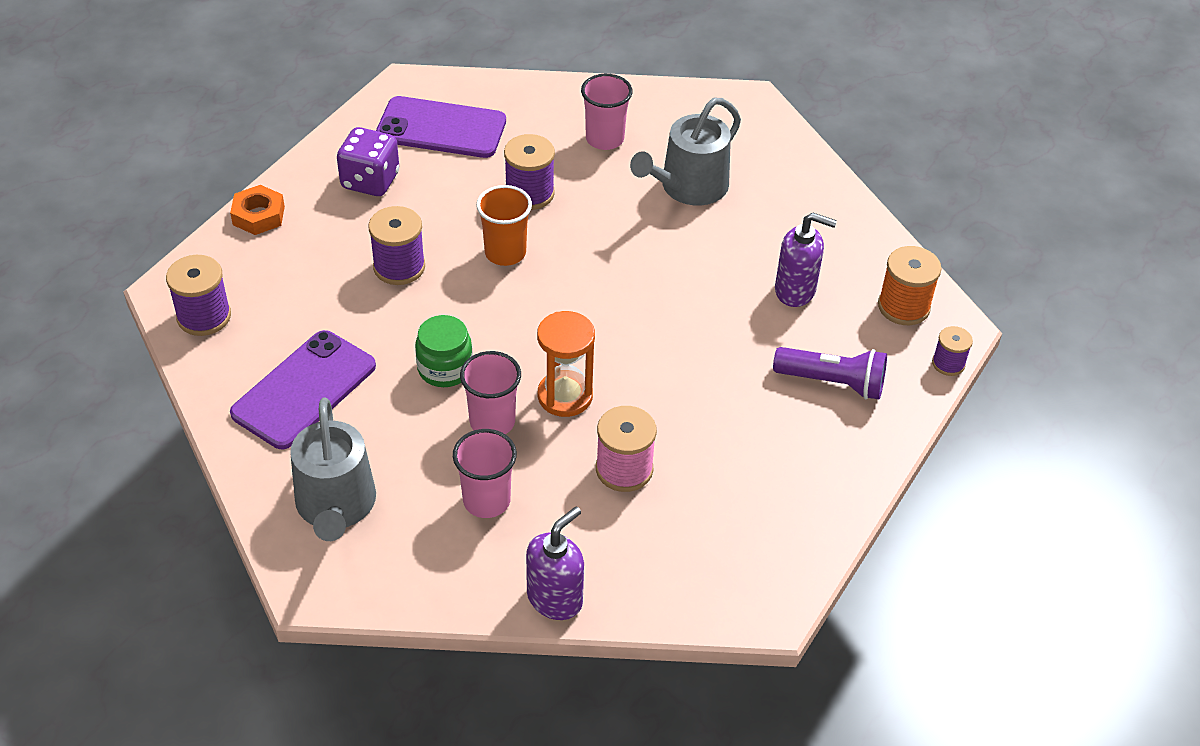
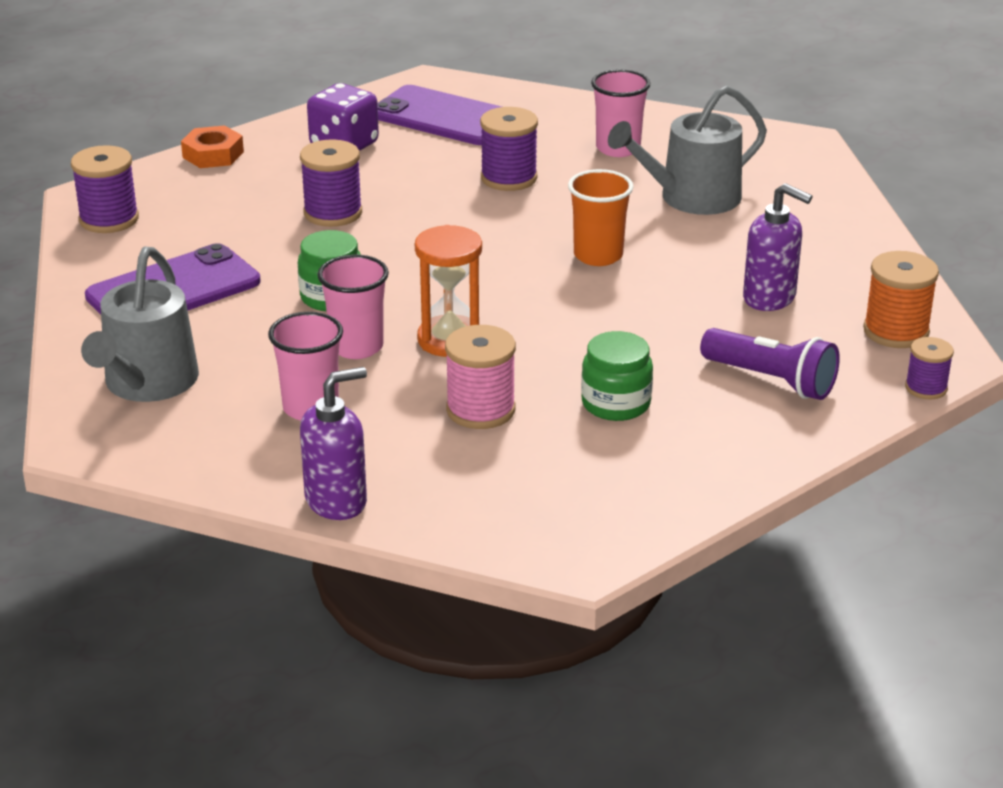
camera: 20 degrees right, 15 degrees down
orange cup [476,185,532,266] -> orange cup moved to [568,169,633,266]
none -> green jar [581,331,653,421]

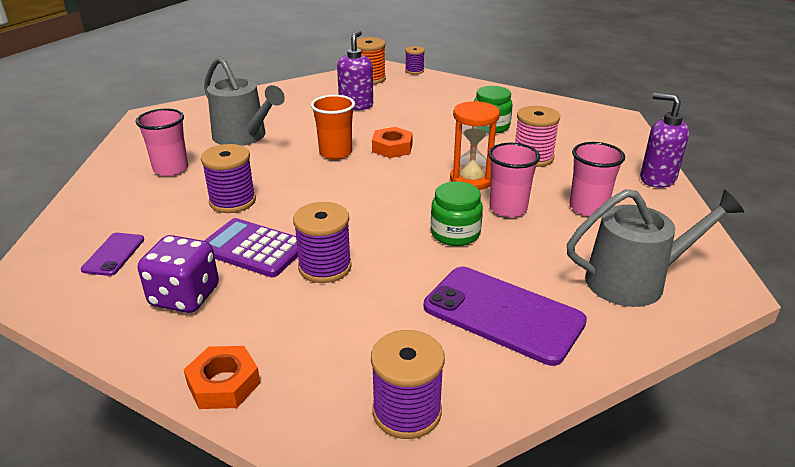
camera: 110 degrees left, 0 degrees up
purple phone [377,85,502,145] -> purple phone [81,233,144,276], size x0.50
purple flashlight [700,328,840,400] -> none
none -> purple calculator [204,218,298,277]
none -> orange nut [372,127,413,158]

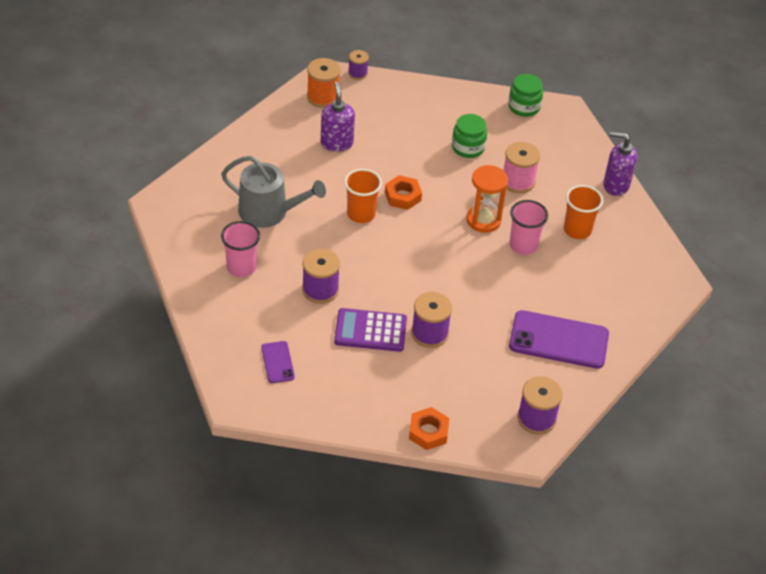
camera: 25 degrees left, 15 degrees up
purple dice [138,235,219,313] -> none
green jar [431,181,483,246] -> green jar moved to [508,74,543,117]
grey watering can [567,189,744,307] -> none
pink cup [570,142,625,216] -> orange cup [564,185,603,239]

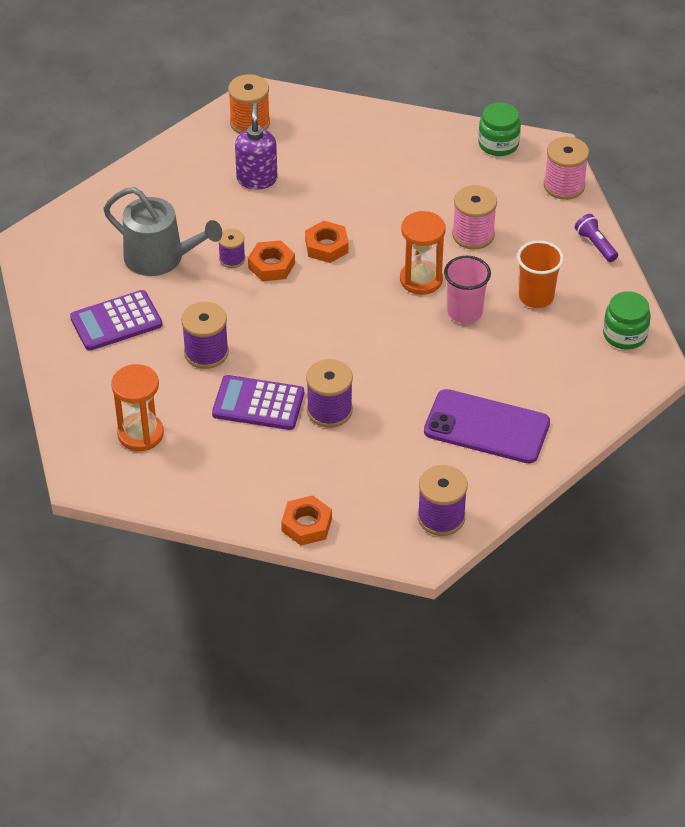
camera: 10 degrees right, 0 degrees up
pink cup [221,221,260,277] -> purple calculator [70,290,162,351]
purple phone [261,341,295,383] -> orange hourglass [111,364,164,451]
orange cup [344,169,382,223] -> orange nut [248,240,295,281]
purple spool [348,50,369,80] -> purple spool moved to [218,229,245,268]
green jar [452,114,487,158] -> green jar moved to [603,291,651,349]
purple soap dispenser [603,131,637,196] -> purple flashlight [575,214,618,262]
none -> pink spool [544,137,589,200]

